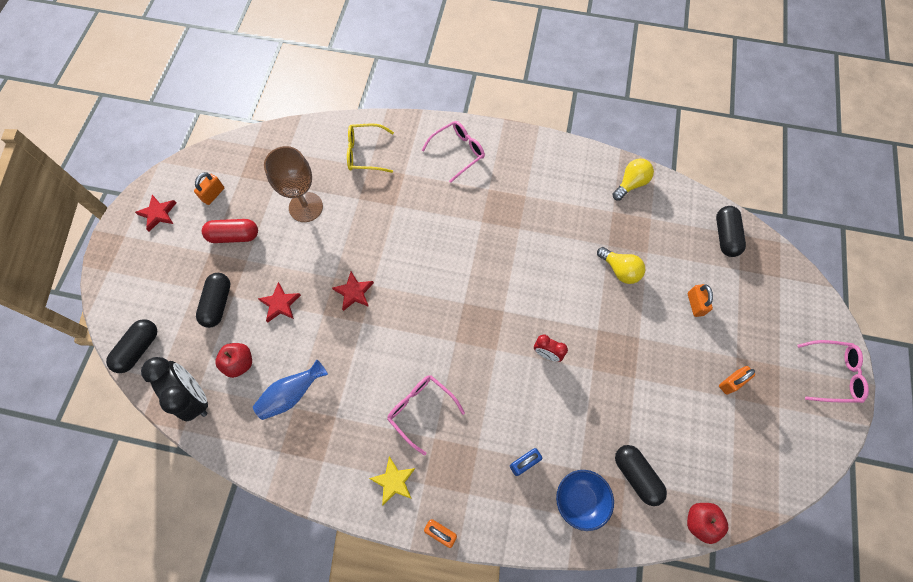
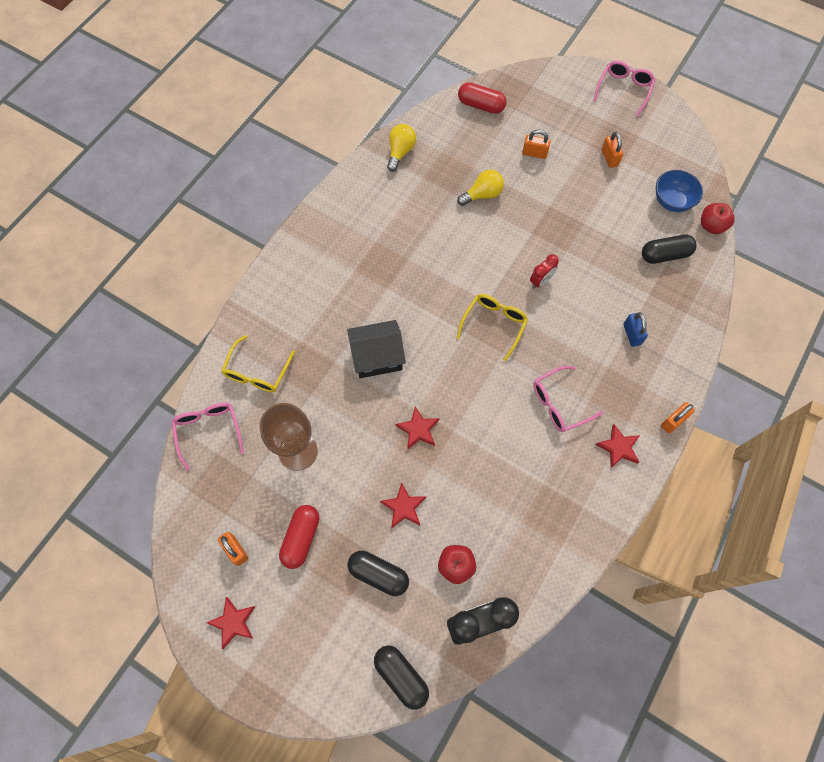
camera: 70 degrees left, 0 degrees up
blue vase [253,359,328,420] -> none
yellow star [369,456,415,505] -> red star [595,424,640,468]
pink glasses [422,121,485,183] -> pink glasses moved to [172,403,244,471]
blue bowl [556,470,614,531] -> blue bowl moved to [656,170,703,212]
yellow light bulb [612,158,654,201] -> yellow light bulb turned 45 degrees clockwise [387,124,416,172]
black capsule [716,206,746,257] -> red capsule [458,82,507,114]
none -> black house [347,320,406,378]
none -> yellow glasses [456,294,528,362]

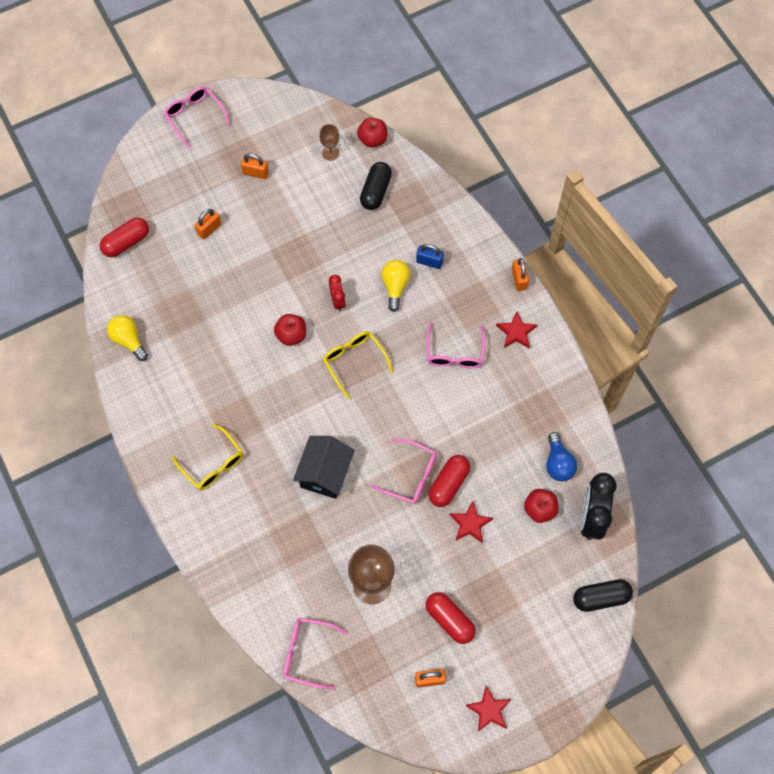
camera: 60 degrees left, 0 degrees up
yellow glasses [221,335,295,392] -> yellow glasses moved to [172,424,243,490]
black capsule [348,551,409,596] -> none
red star [395,406,439,450] -> pink glasses [370,439,437,504]
yellow light bulb [457,170,504,206] -> yellow light bulb moved to [381,260,410,312]
blue bowl [656,170,703,212] -> brown goblet [319,124,339,161]
none -> red apple [274,314,306,346]
none -> red capsule [428,455,470,507]
none -> blue light bulb [546,432,577,481]

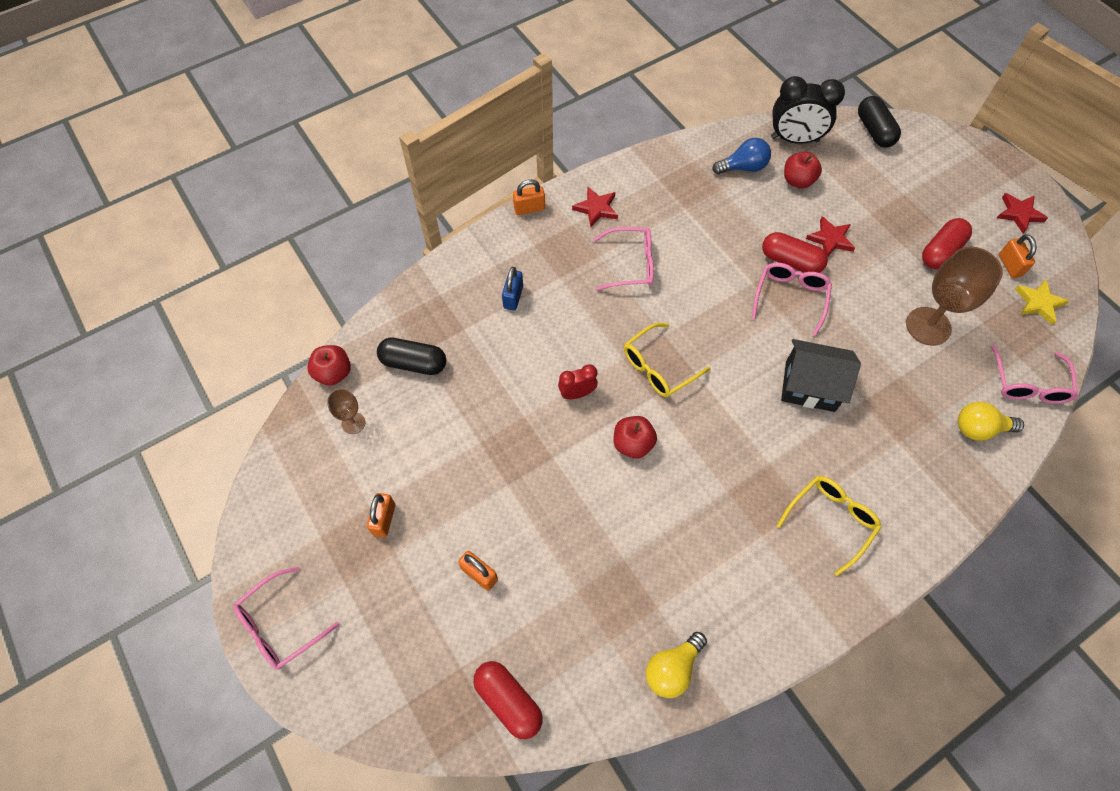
camera: 95 degrees left, 5 degrees down
yellow light bulb [381,260,410,312] -> yellow light bulb moved to [958,402,1024,441]
none -> yellow star [1015,280,1069,325]

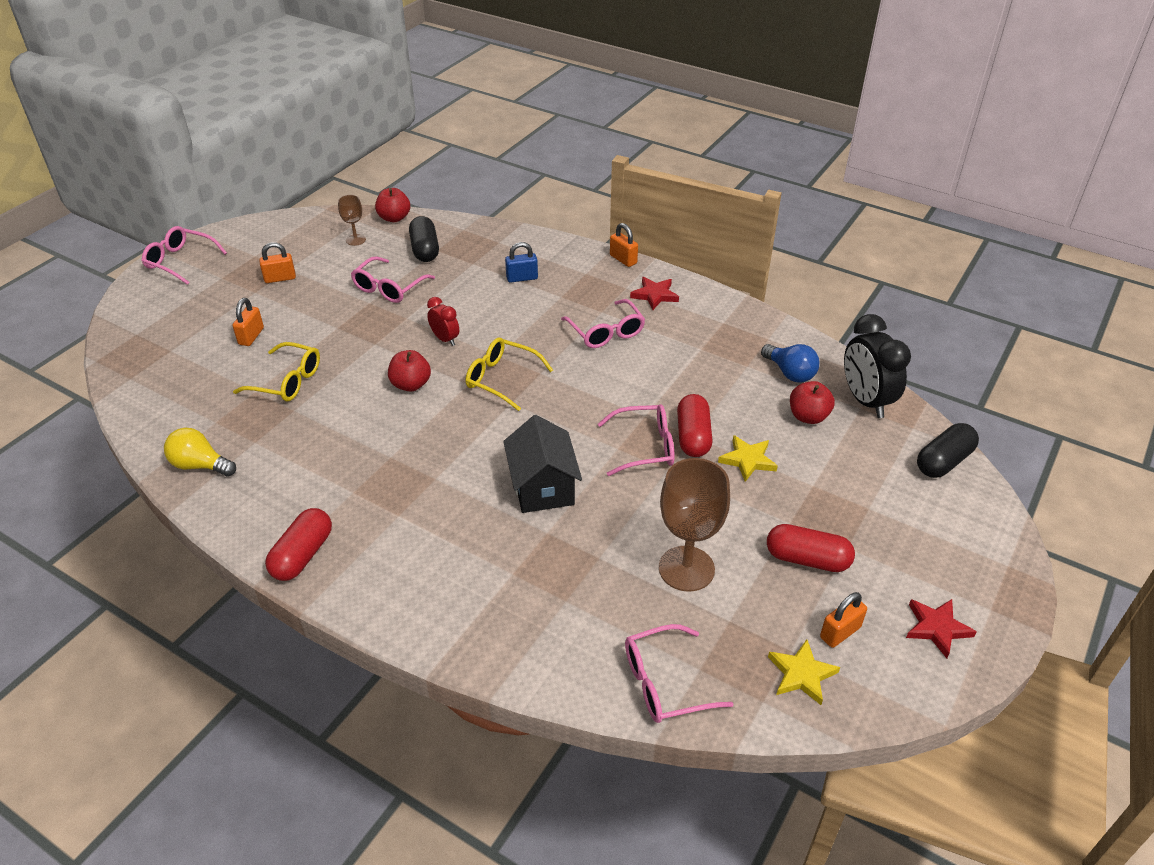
camera: 65 degrees right, 20 degrees down
red capsule [473,661,543,739] -> red capsule moved to [265,508,332,581]
yellow glasses [777,476,882,576] -> yellow glasses moved to [233,342,320,401]
red star [806,216,855,256] -> yellow star [718,435,778,482]
yellow light bulb [958,402,1024,441] -> none
none -> pink glasses [351,256,435,303]

